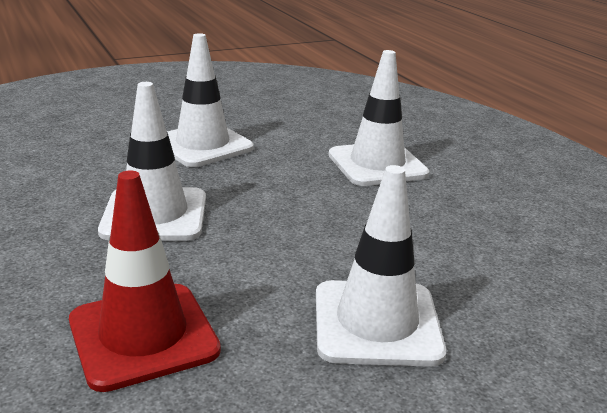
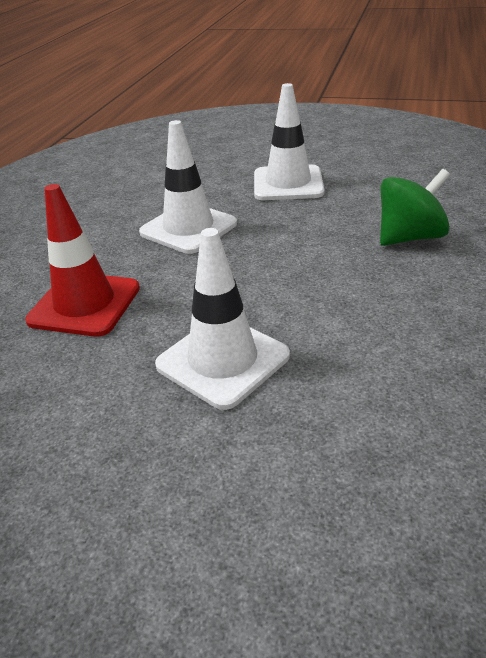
camera: 45 degrees right, 10 degrees up
white traffic cone [328,50,429,186] -> green spinning top [380,169,450,246]

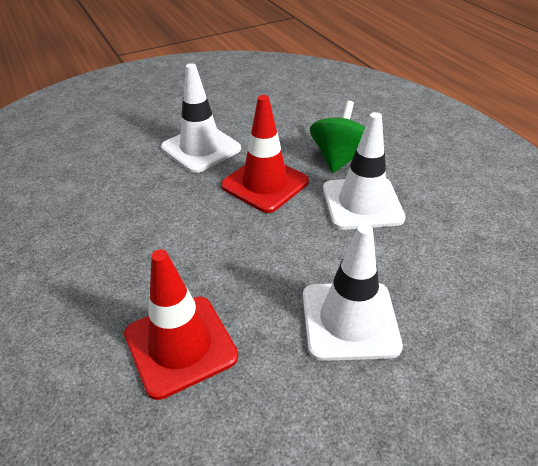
camera: 45 degrees left, 5 degrees up
white traffic cone [139,120,237,254] -> white traffic cone moved to [323,112,406,230]
none -> red traffic cone [221,95,309,213]

